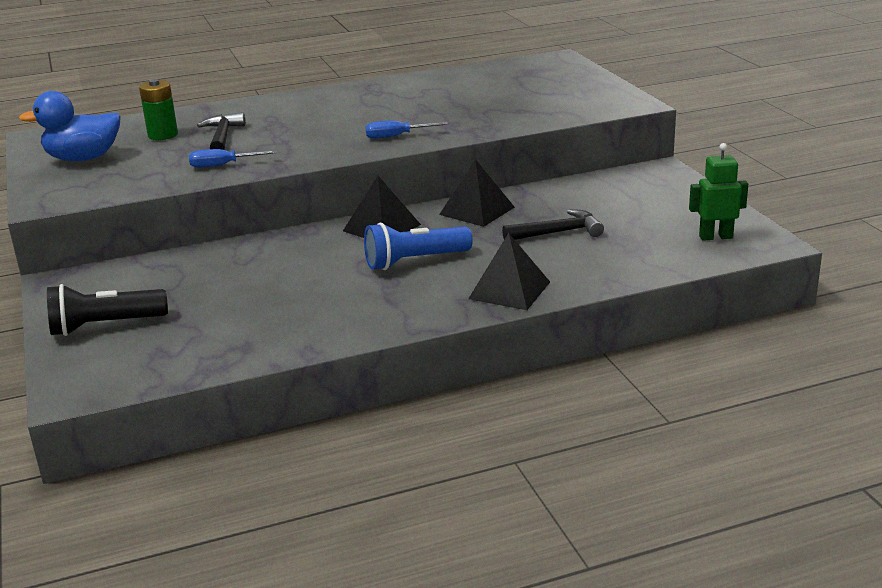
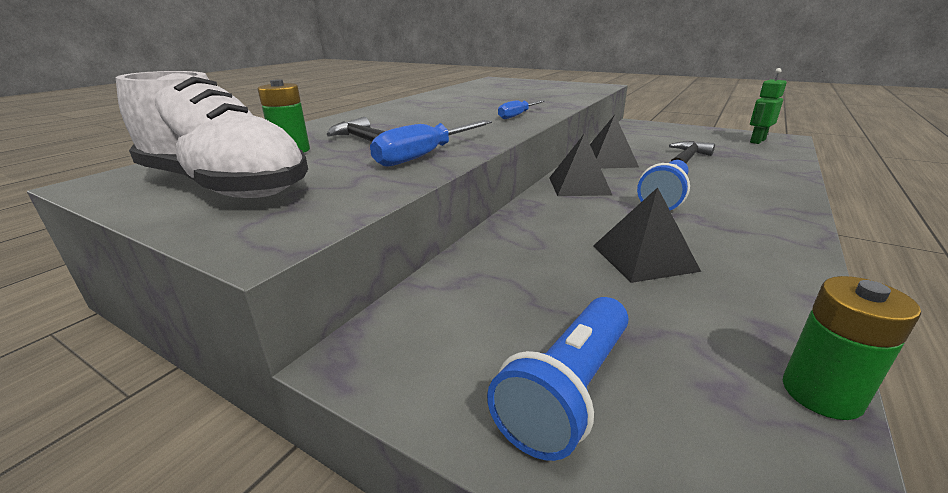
camera: 40 degrees left, 0 degrees up
blue duck [19,91,121,161] -> white shoe [116,71,308,198]
black flashlight [47,284,168,336] -> blue flashlight [487,297,628,461]
blue screwdriver [189,149,277,168] -> blue screwdriver [370,120,492,167], size x1.57
black pyramid [468,233,550,310] -> black pyramid moved to [593,187,701,283]
none -> green battery [783,276,921,420]

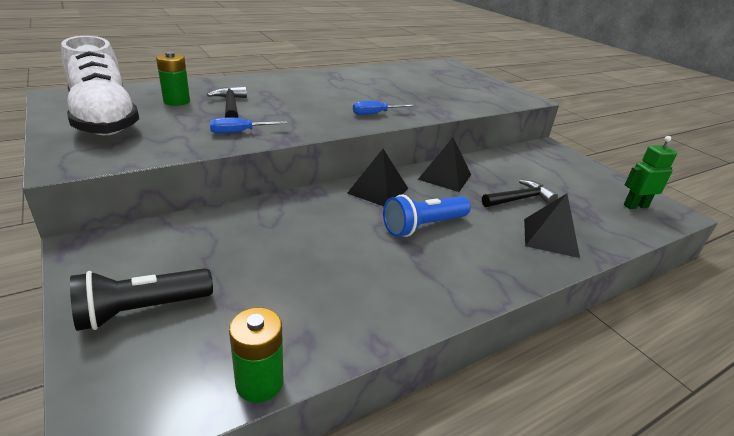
camera: 25 degrees right, 5 degrees up
blue screwdriver [370,120,492,167] -> blue screwdriver [210,118,288,134], size x0.64
blue flashlight [487,297,628,461] -> black flashlight [70,268,213,331]
black pyramid [593,187,701,283] -> black pyramid moved to [524,194,580,258]

